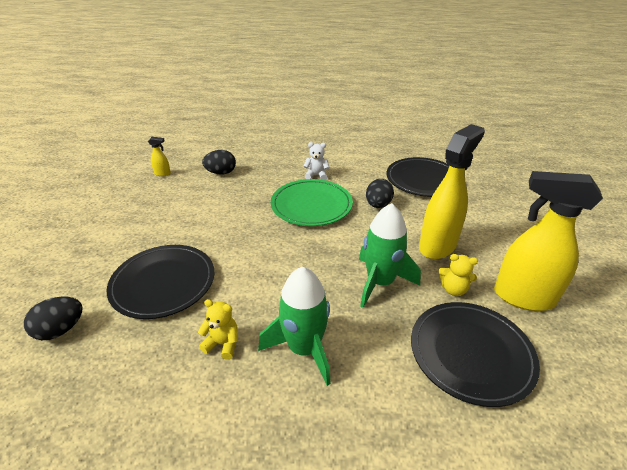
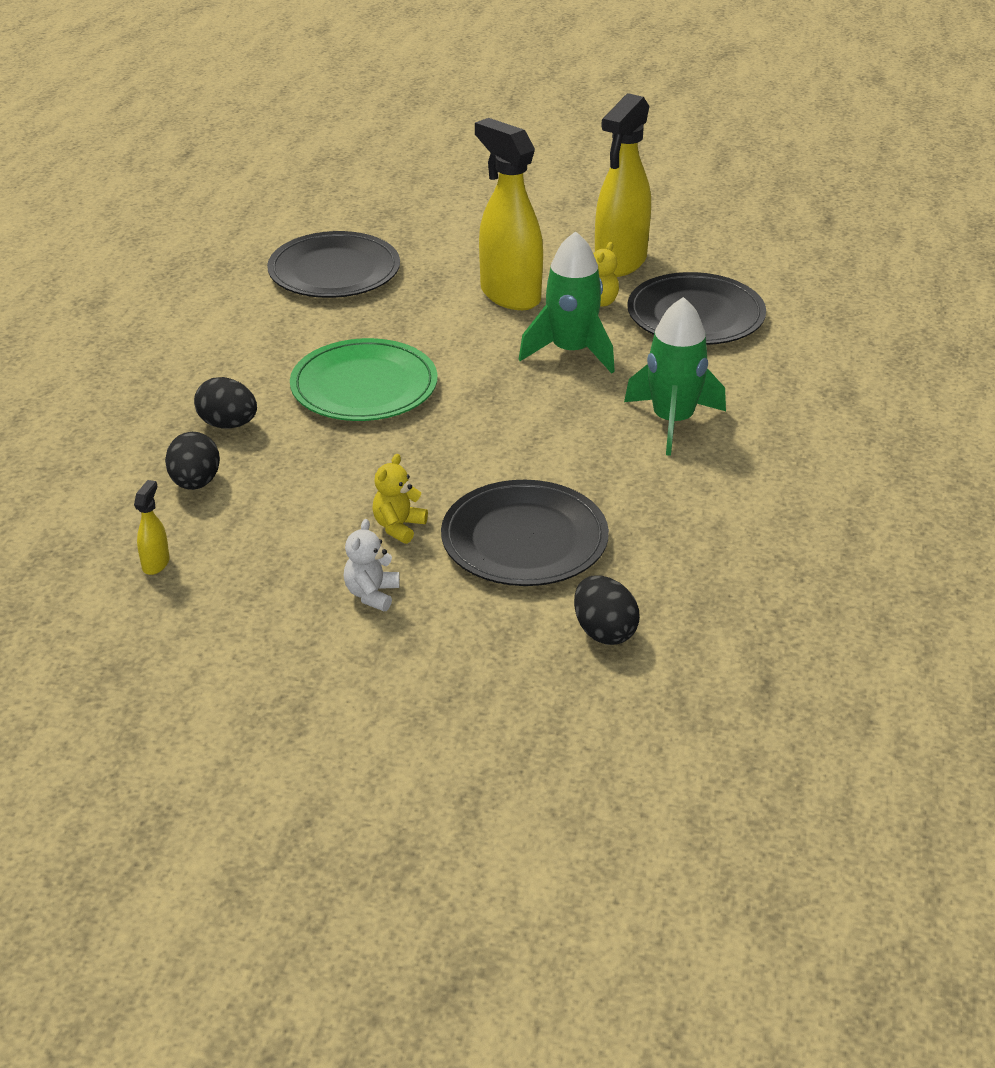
camera: 80 degrees left, 0 degrees up
yellow teddy bear [198,299,238,360] -> yellow teddy bear moved to [372,454,428,544]
white teddy bear [303,142,330,180] -> white teddy bear moved to [344,519,400,611]
black egg [366,179,394,208] -> black egg moved to [194,377,257,429]

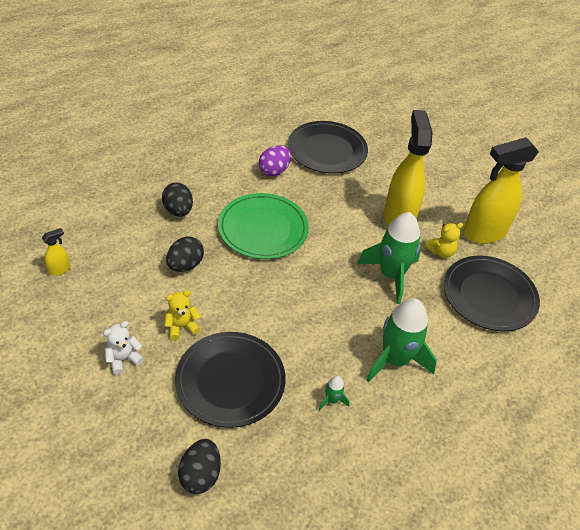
camera: 35 degrees right, 10 degrees up
black egg [165,432,220,490] -> black egg moved to [166,237,204,272]
none -> purple egg [259,145,291,176]
none -> green rocket [319,376,350,411]

